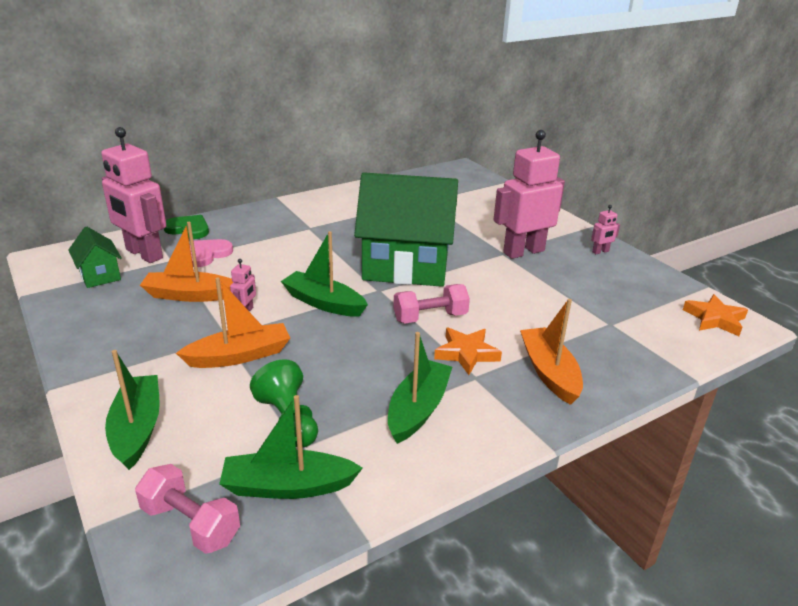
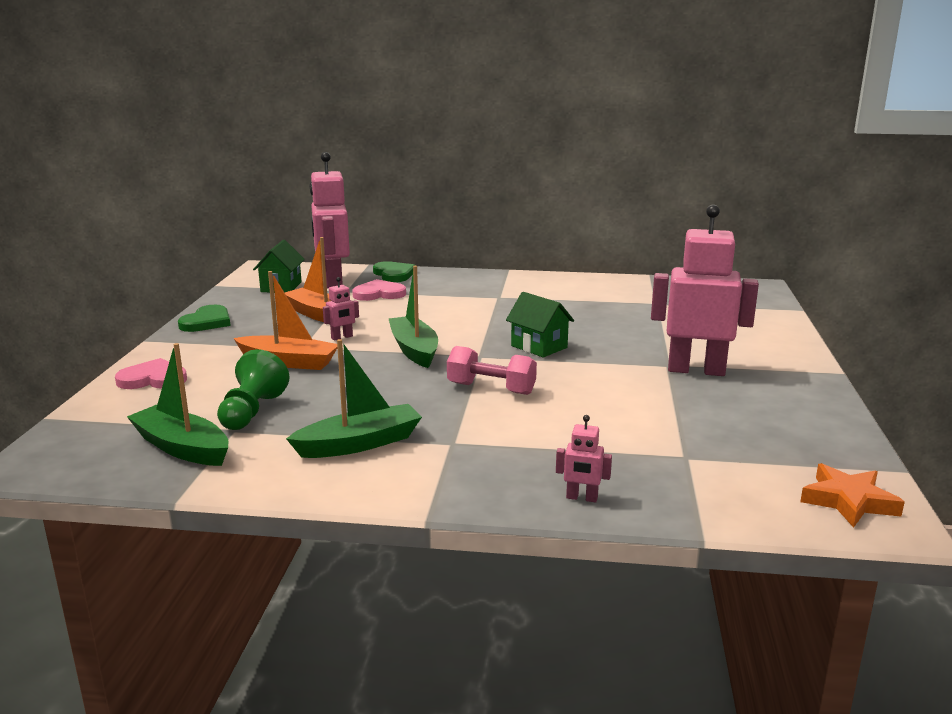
camera: 40 degrees right, 10 degrees down
green boat [105,350,160,470] -> pink heart [115,358,187,389]
pink dumbbell [135,464,240,554] -> none
green house [354,172,458,287] -> green house [506,292,574,357], size x0.45
orange star [434,327,502,375] -> none
orange boat [520,299,583,405] -> none
pink robot [591,205,620,254] -> pink robot moved to [556,415,612,503]
none -> green heart [178,305,231,332]

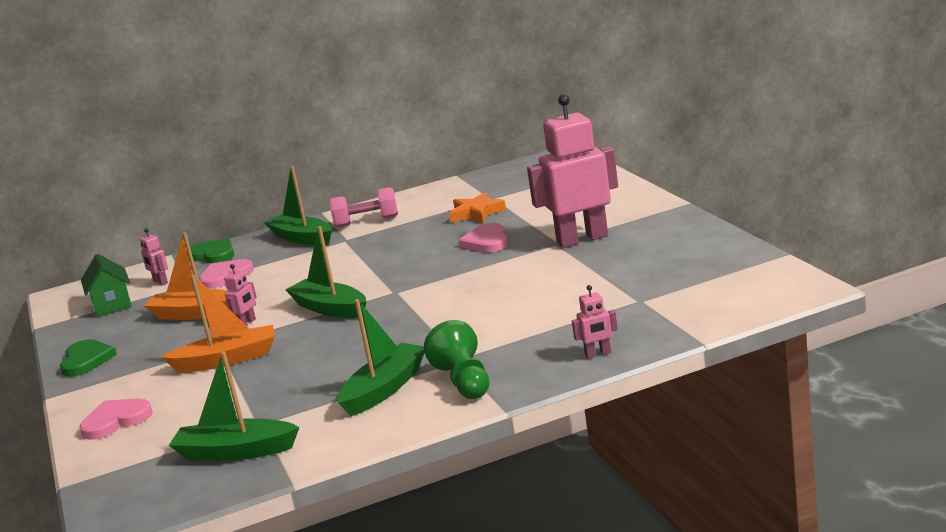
camera: 25 degrees left, 0 degrees up
green pawn [217,349,290,430] -> green pawn moved to [424,320,490,399]
pink robot [309,152,350,289] -> pink robot [140,228,168,285], size x0.41
pink dumbbell [447,346,537,395] -> pink dumbbell moved to [329,187,398,228]
green house [506,292,574,357] -> none
orange star [800,463,905,528] -> orange star moved to [449,192,506,223]
none -> green boat [264,166,332,245]
none -> pink heart [459,223,508,252]

